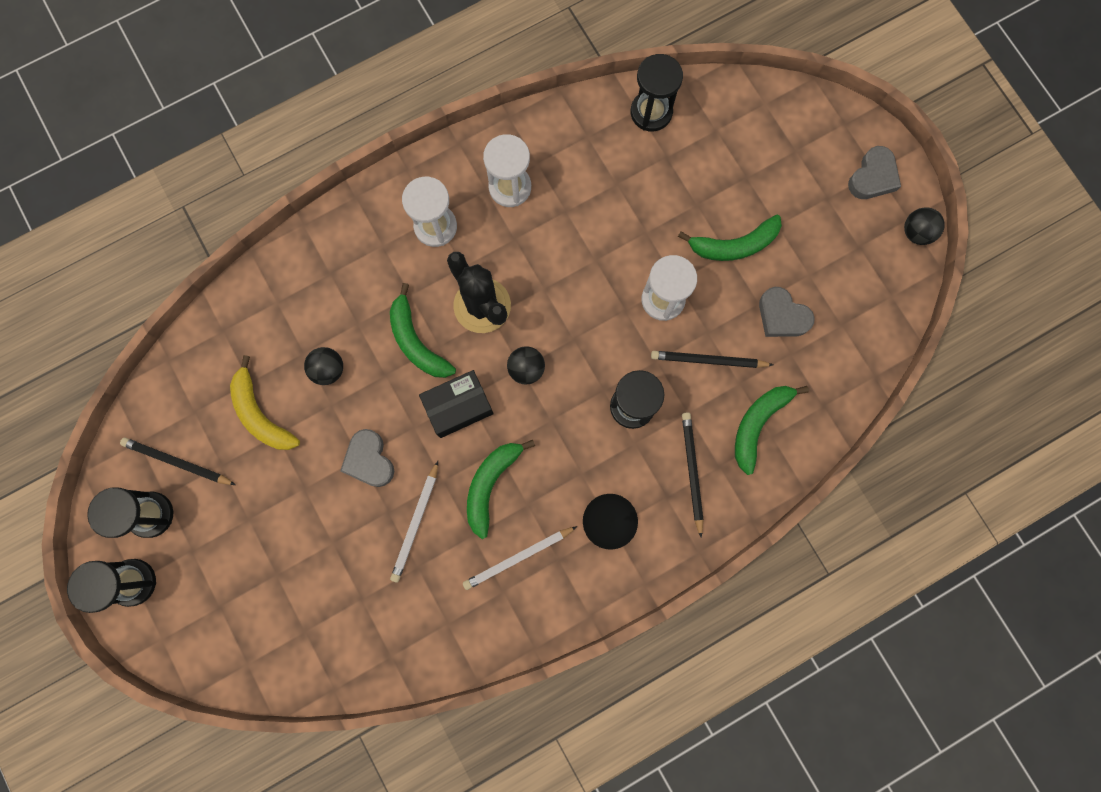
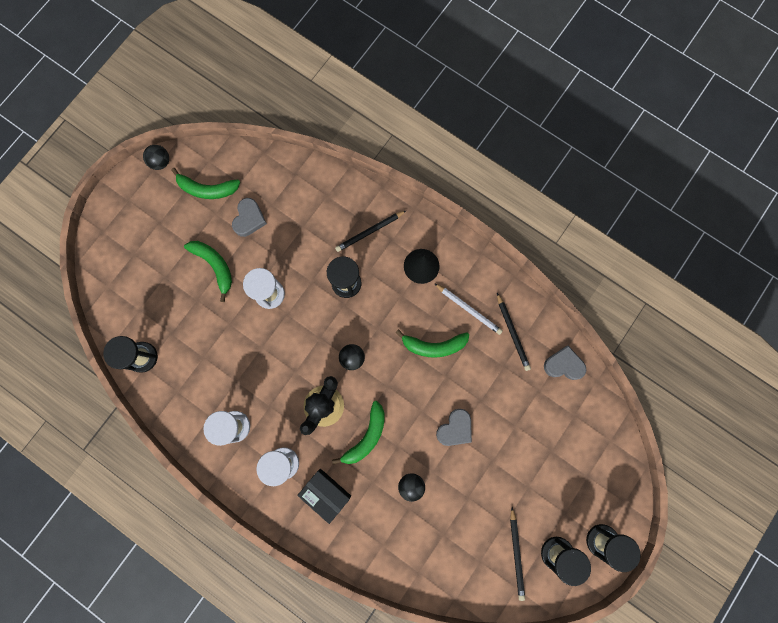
camera: 115 degrees left, 0 degrees up
yellow banana [230,355,300,450] -> none
white pencil [390,461,438,582] -> none
black box [419,370,494,438] -> black box moved to [297,469,351,524]
black pencil [651,351,773,368] -> black pencil moved to [497,293,531,371]
green banana [735,386,809,475] -> green banana moved to [171,168,240,199]
grey heart [848,146,901,199] -> grey heart moved to [544,346,586,380]

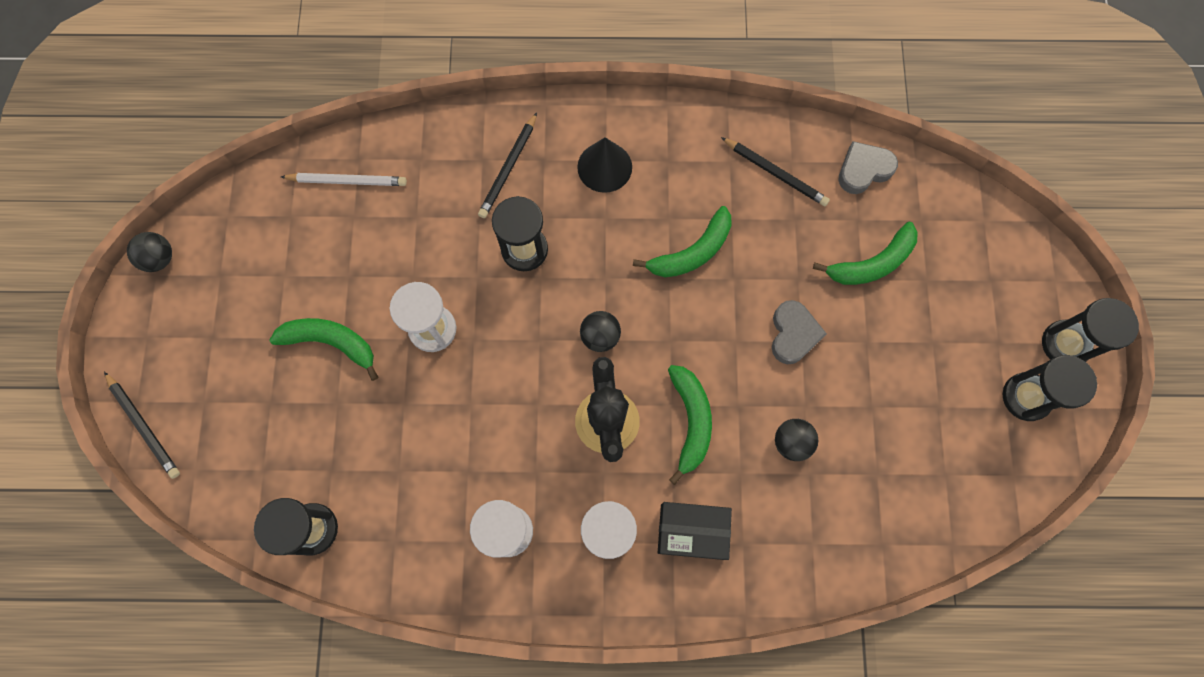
camera: 35 degrees left, 5 degrees down
green banana [171,168,240,199] -> green banana moved to [813,222,918,285]
grey heart [232,198,267,237] -> none
white pencil [434,283,503,335] -> white pencil moved to [281,173,407,186]
black pencil [510,507,525,601] -> black pencil moved to [104,372,180,479]

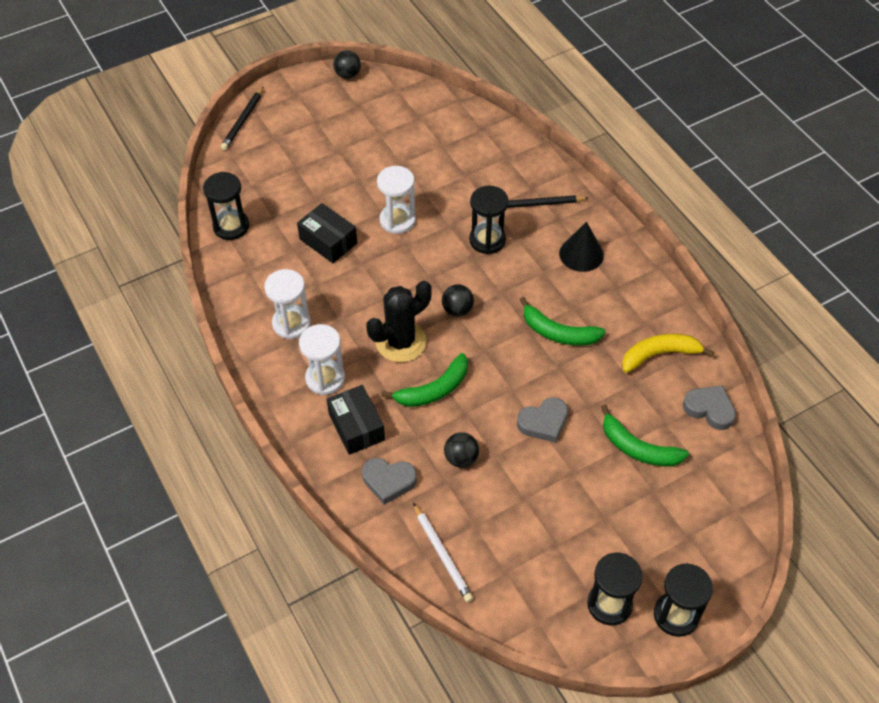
camera: 60 degrees right, 20 degrees down
green banana [270,318,378,381] -> none
white pencil [281,173,407,186] -> white pencil moved to [413,503,473,602]
black pencil [721,137,830,206] -> yellow banana [622,334,714,373]
none -> black box [297,203,357,263]
none -> grey heart [362,458,417,505]

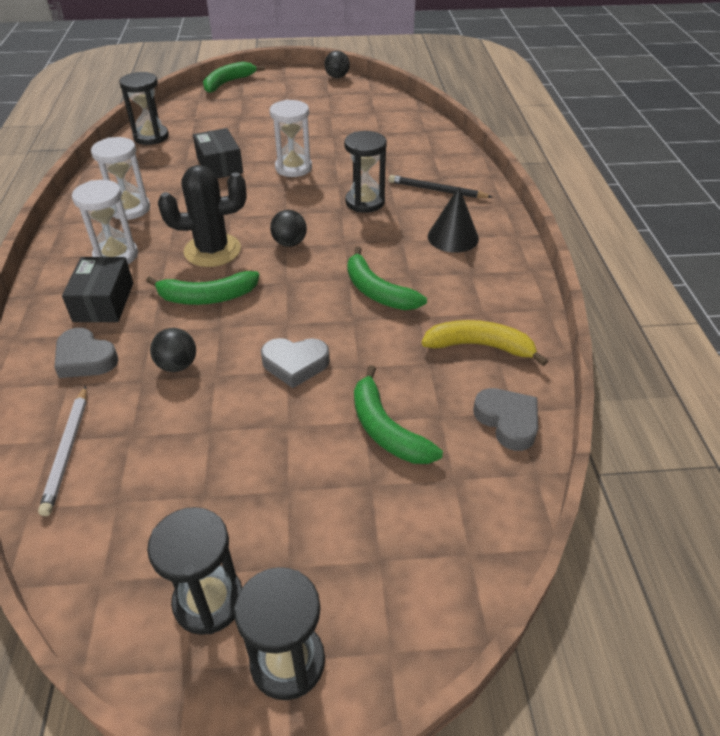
camera: 25 degrees right, 10 degrees down
black pencil [221,86,264,150] -> green banana [203,62,265,93]

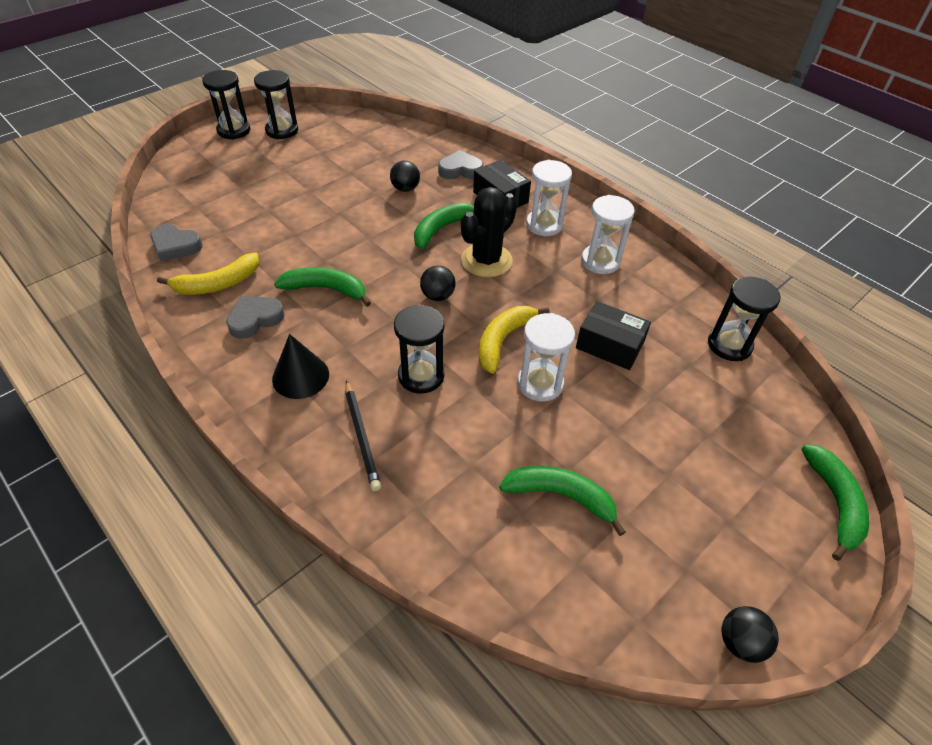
camera: 140 degrees right, 5 degrees up
white pencil [38,386,87,516] -> none
grey heart [261,338,330,388] -> grey heart moved to [226,296,284,339]
green banana [354,365,443,464] -> green banana moved to [499,466,626,536]
black pencil [389,175,492,198] -> black pencil turned 90 degrees clockwise [345,380,381,491]
none -> yellow banana [479,306,550,374]

